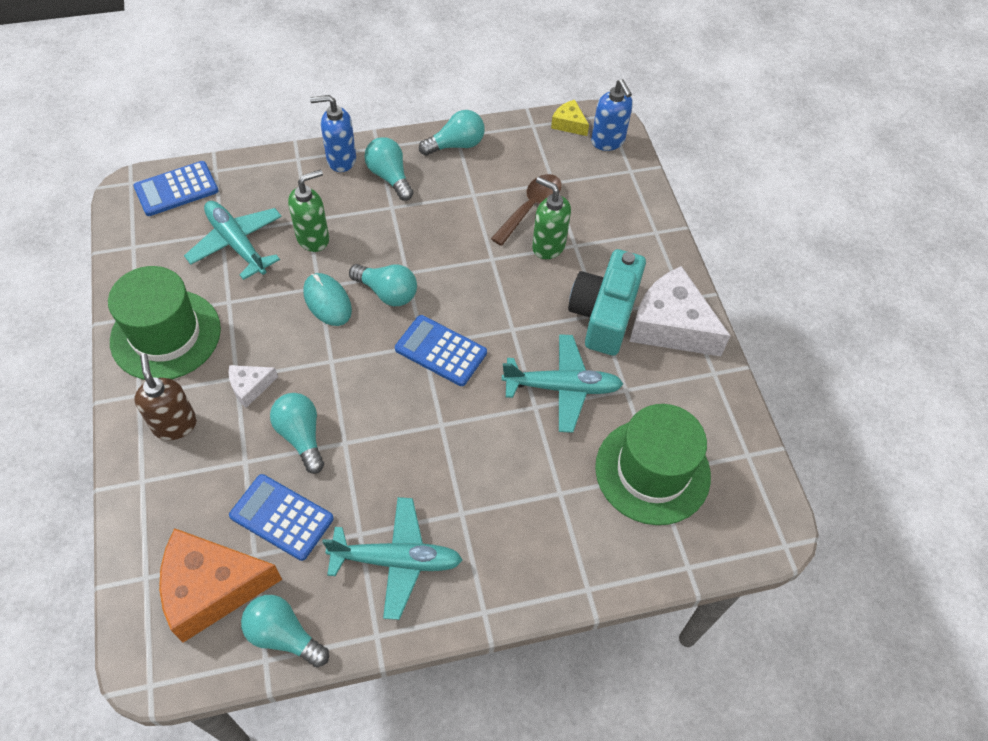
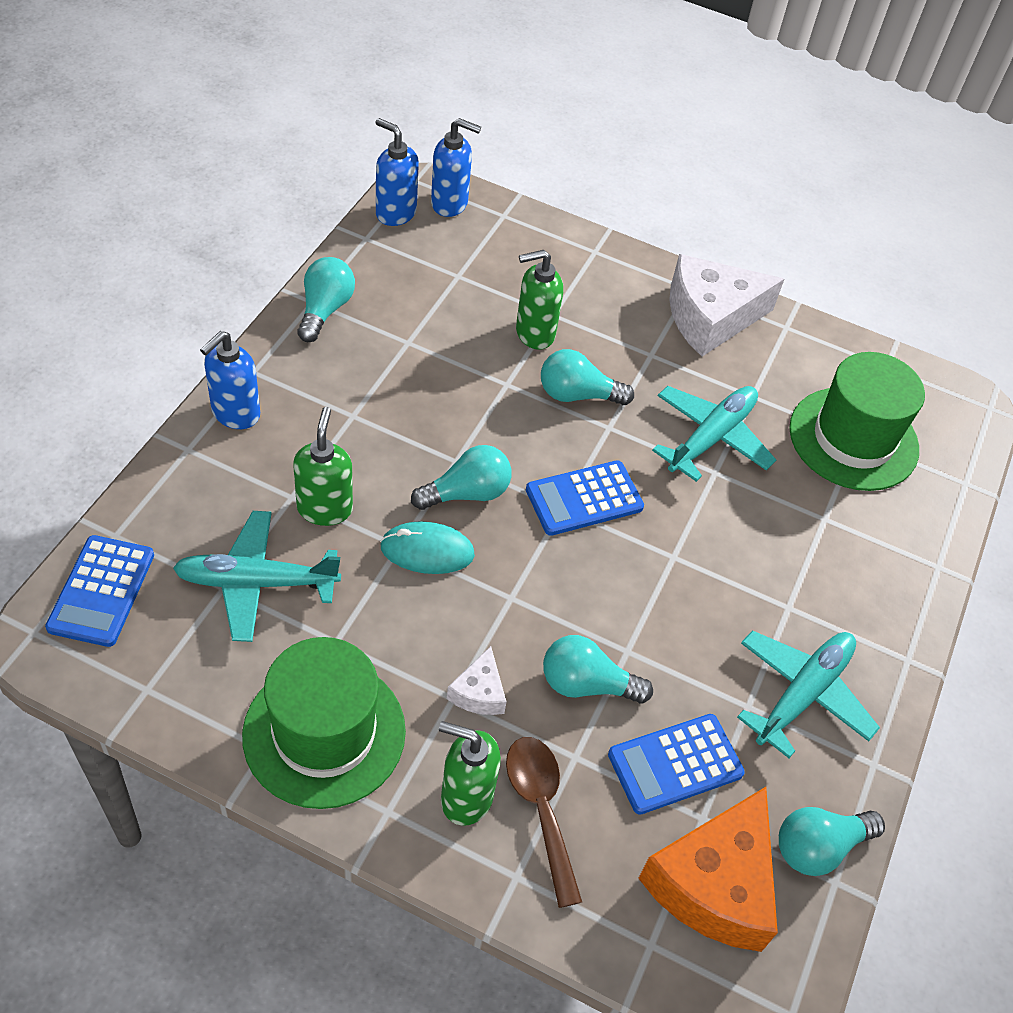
camera: 55 degrees left, 5 degrees down
brown soap dispenser [134,354,197,440] -> green soap dispenser [439,721,501,826]
turquoise light bulb [364,137,414,201] -> turquoise light bulb moved to [541,349,634,405]
brown spoon [491,174,562,246] -> brown spoon moved to [506,737,582,908]
yellow cheese [551,100,589,136] -> blue soap dispenser [376,118,419,226]
turquoise camera [568,249,646,356] -> none

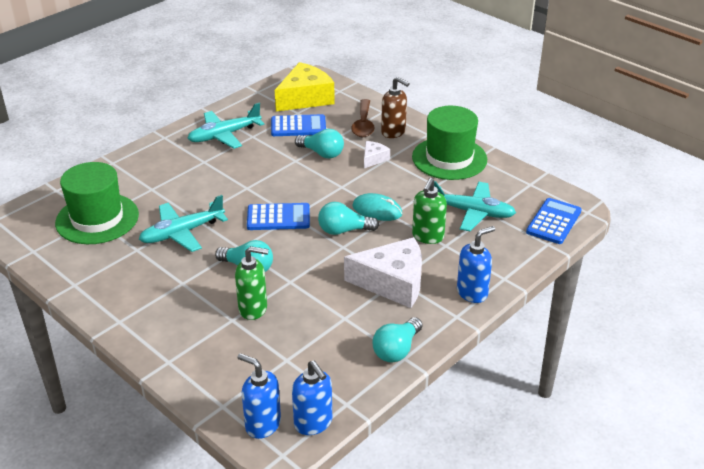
camera: 155 degrees left, 15 degrees down
green soap dispenser [439,721,501,826] -> brown soap dispenser [381,77,410,138]
orange cheese [638,787,778,952] -> yellow cheese [275,62,335,111]
white cheese [669,254,784,356] -> white cheese moved to [344,237,422,308]
turquoise light bulb [779,807,885,876] -> none

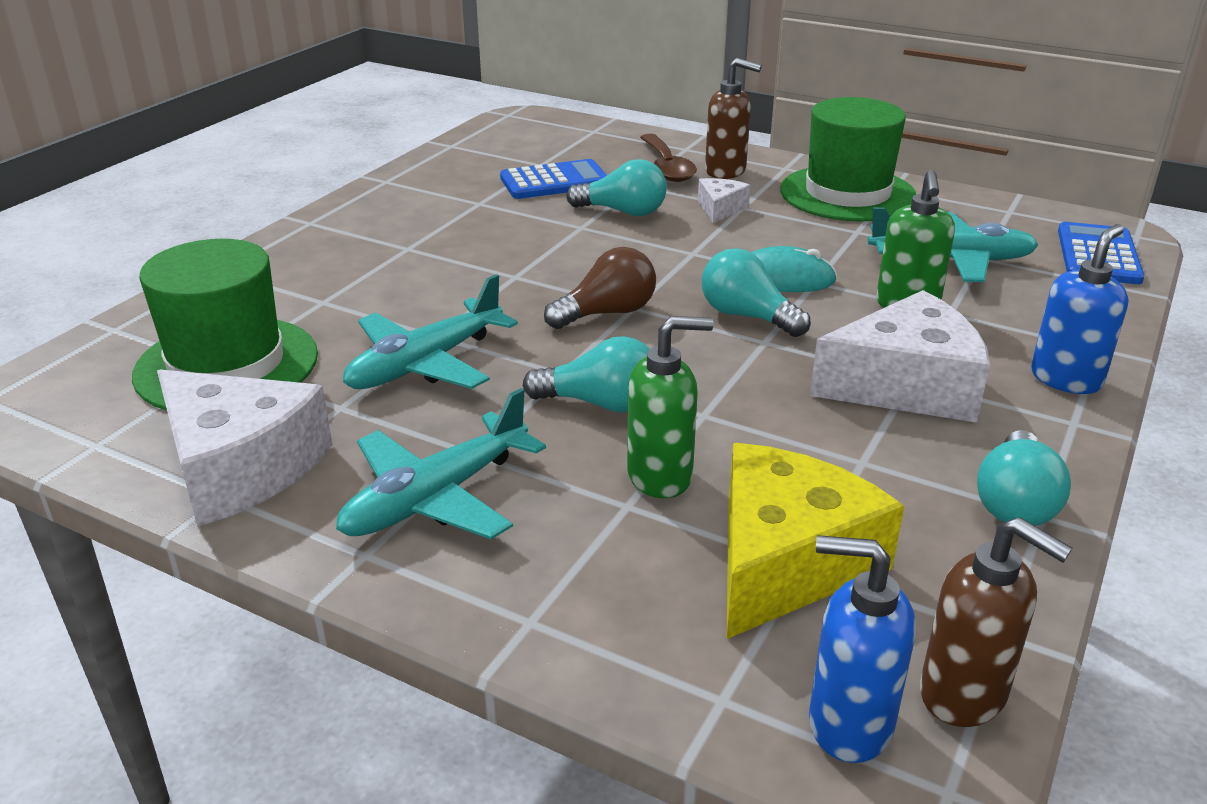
camera: 15 degrees left, 5 degrees down
turquoise plane [187,103,264,149] -> turquoise plane moved to [336,388,546,539]
blue calculator [247,203,310,230] -> brown light bulb [544,247,656,329]
yellow cheese [275,62,335,111] -> yellow cheese moved to [727,443,904,639]
blue soap dispenser [292,361,332,435] -> brown soap dispenser [920,517,1073,727]
turquoise light bulb [318,202,379,235] -> turquoise light bulb turned 60 degrees clockwise [702,248,811,337]
none -> white cheese [157,369,332,527]

